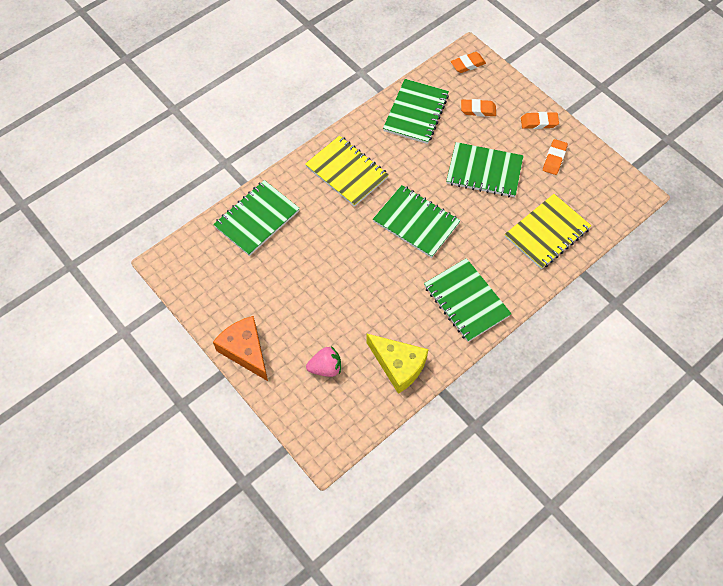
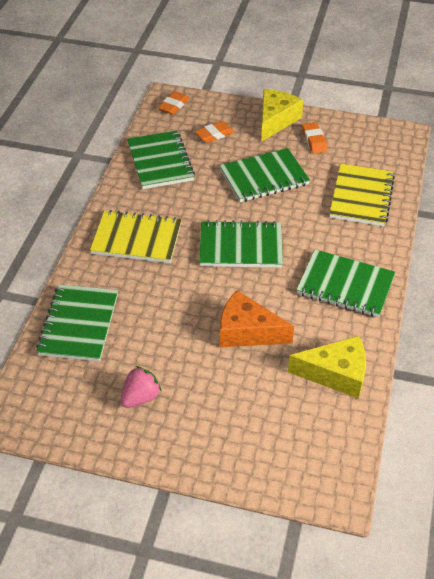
camera: 35 degrees left, 15 degrees down
orange cheese [213,316,268,381] -> orange cheese moved to [220,290,294,347]
pink strawberry [306,346,341,377] -> pink strawberry moved to [121,366,161,408]
orange eraser [521,112,559,129] -> yellow cheese [261,89,304,142]

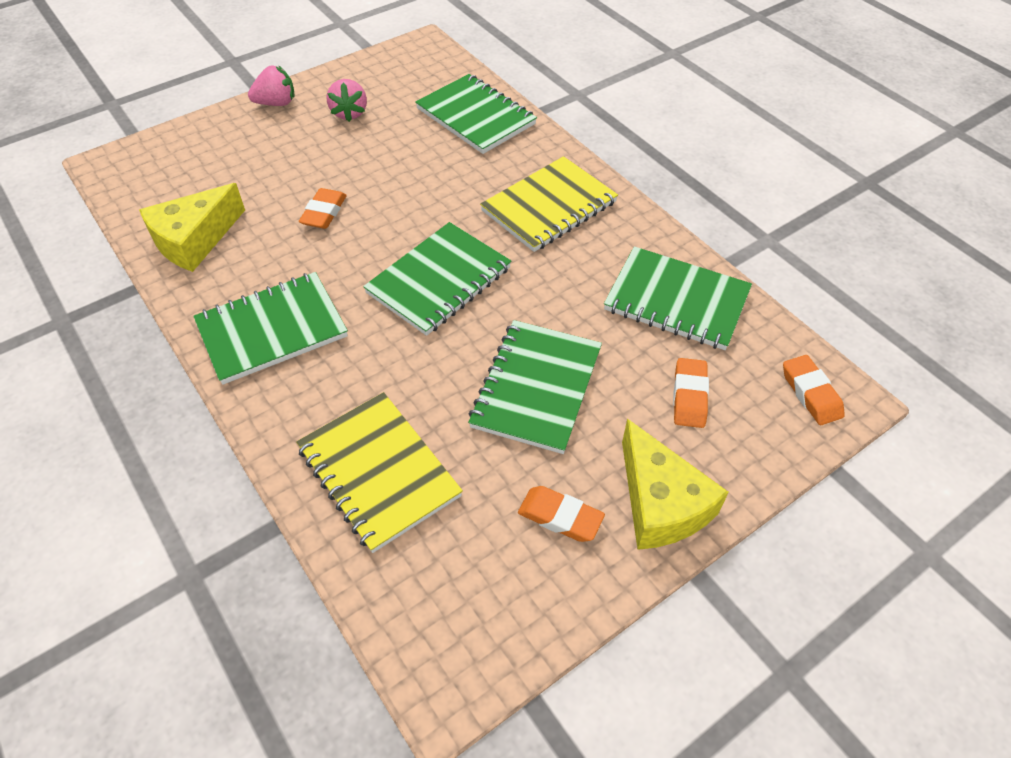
camera: 130 degrees right, 5 degrees up
orange cheese [220,290,294,347] -> orange eraser [299,188,347,229]
none -> pink strawberry [248,66,295,106]

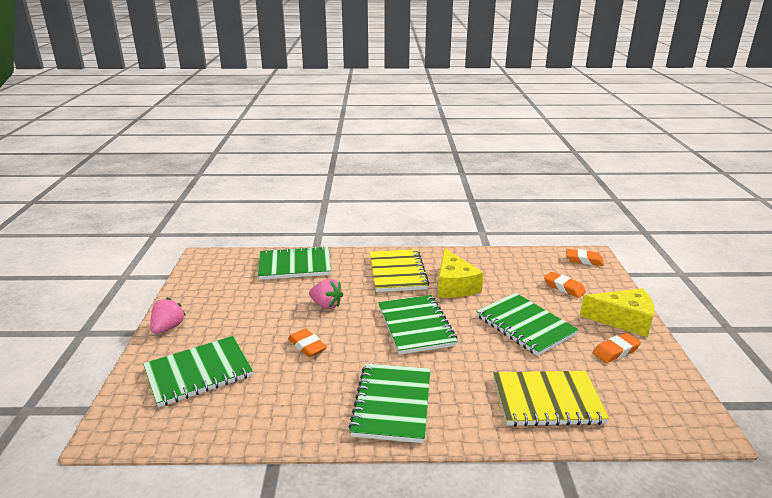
camera: 55 degrees left, 25 degrees down
yellow cheese [139,183,245,272] -> yellow cheese moved to [438,248,484,298]
pink strawberry [327,79,367,122] -> pink strawberry moved to [309,279,343,309]
green notebook [604,246,752,350] -> green notebook moved to [143,336,253,407]

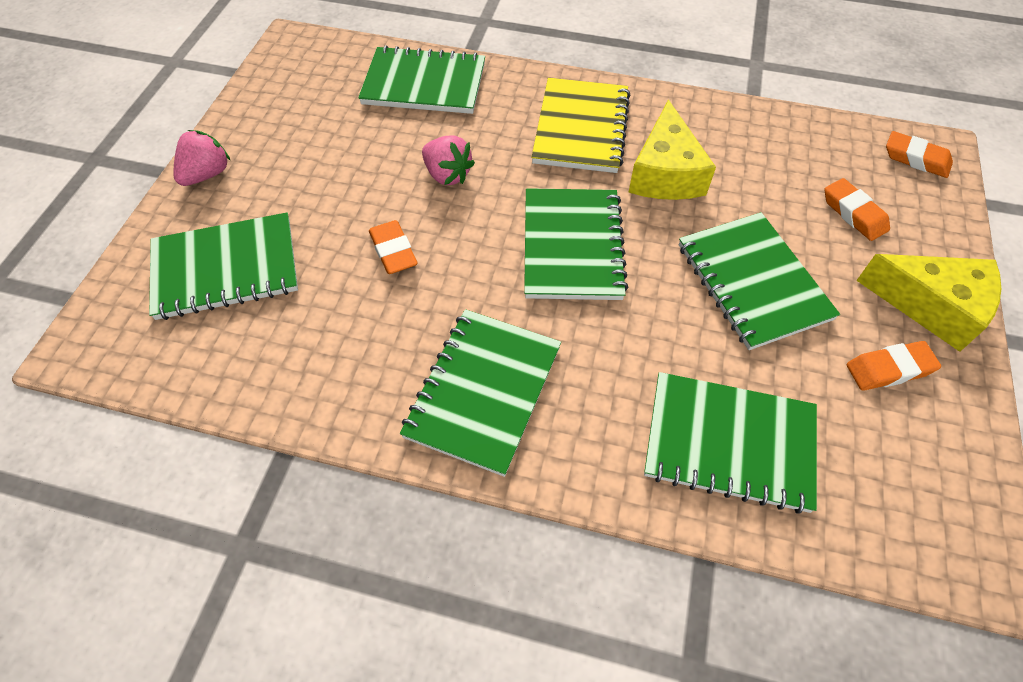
camera: 15 degrees right, 30 degrees up
yellow notebook [493,371,609,427] -> green notebook [644,372,817,514]

